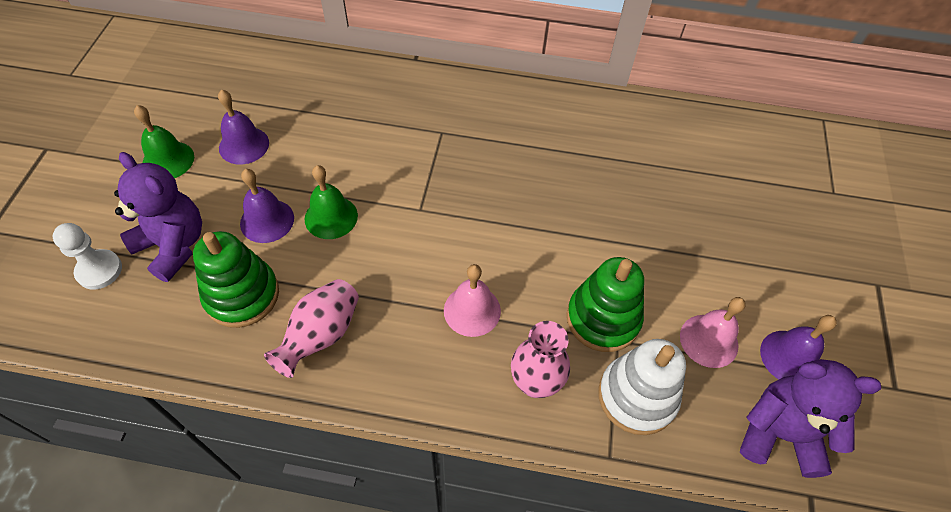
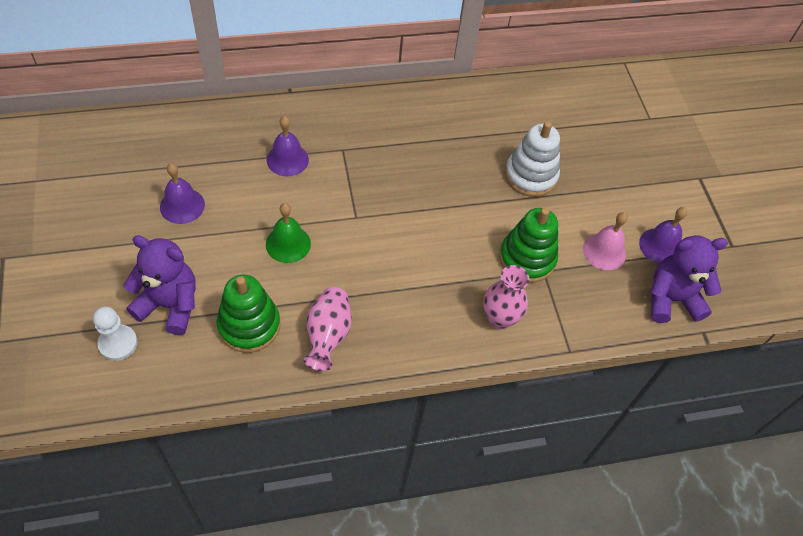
camera: 25 degrees left, 0 degrees up
green bell [134,105,194,178] -> none
purple bell [240,169,294,243] -> purple bell moved to [267,116,309,176]
pink bell [444,264,501,337] -> none
white stacking toy [598,339,686,435] -> white stacking toy moved to [505,121,560,197]

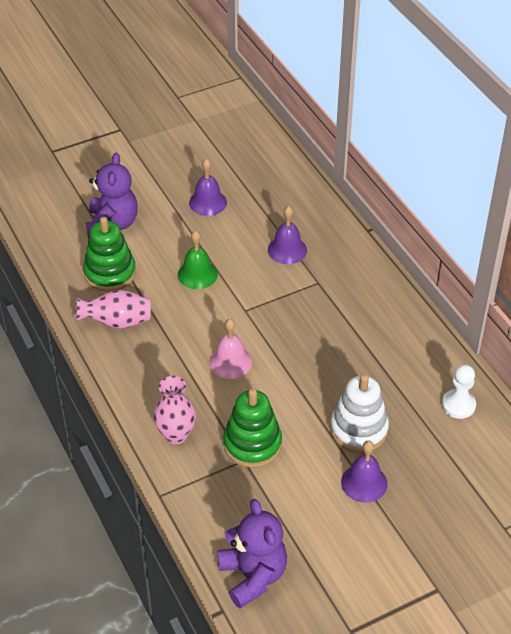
camera: 80 degrees right, 10 degrees down
white pawn [93,307,138,361] -> white pawn moved to [442,364,476,419]
pink bell [583,212,628,270] -> pink bell moved to [209,319,252,379]
purple bell [639,207,687,264] -> purple bell moved to [341,440,388,503]

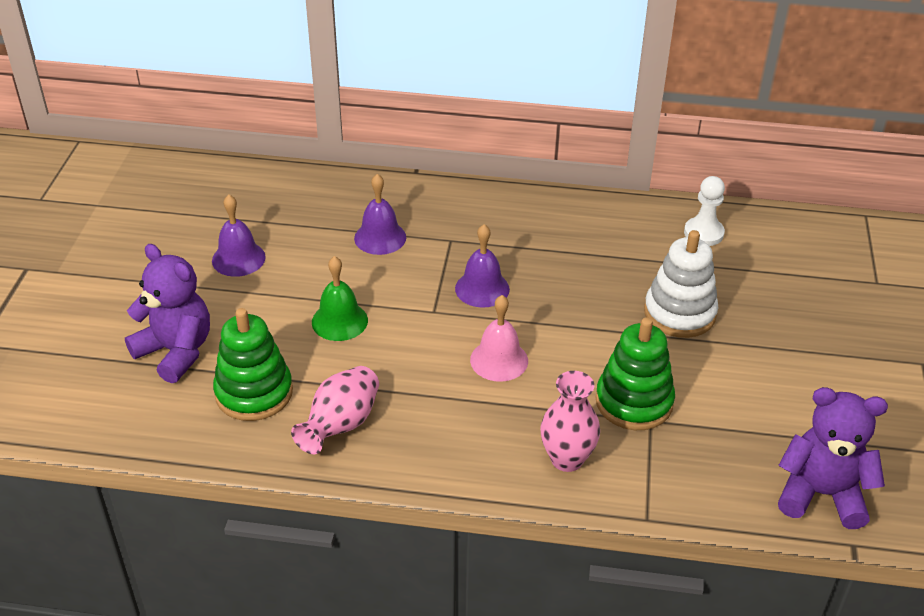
camera: 55 degrees left, 5 degrees down
purple bell [341,440,388,503] -> purple bell moved to [455,224,510,308]

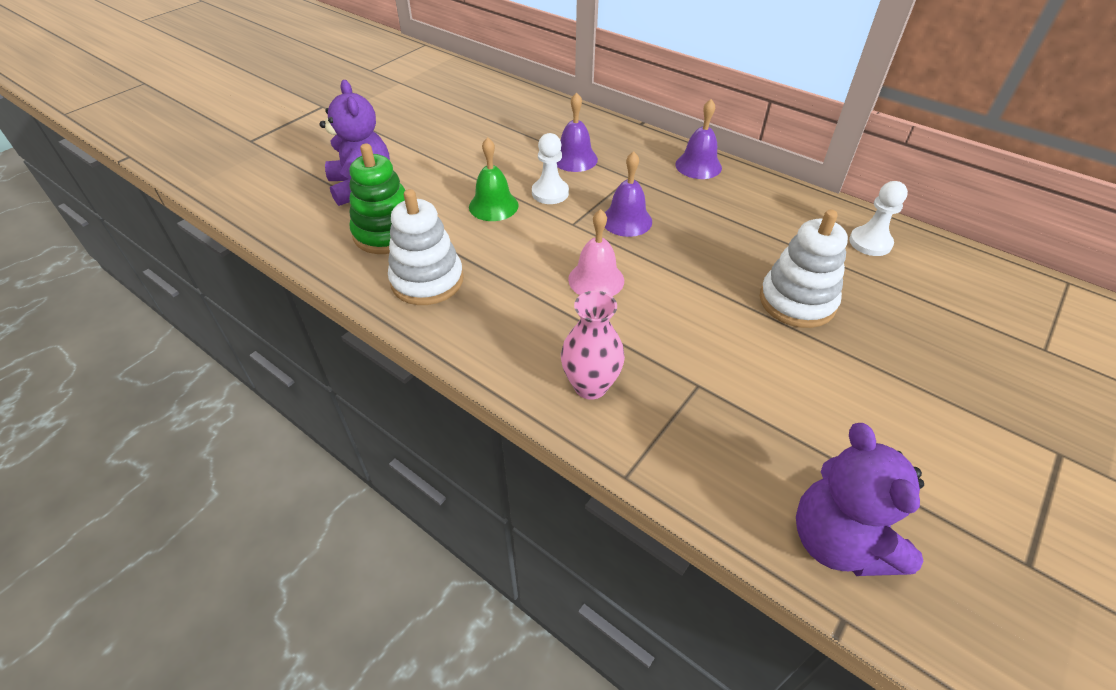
camera: 30 degrees right, 5 degrees up
purple bell [212,194,266,277] -> purple bell moved to [675,99,722,179]
pink vase [291,366,379,454] -> white stacking toy [388,189,464,305]
green stacking toy [595,317,675,430] -> none
purple teddy bear [778,387,888,529] -> purple teddy bear turned 150 degrees counterclockwise [796,423,924,576]
none -> white pawn [532,133,569,204]

